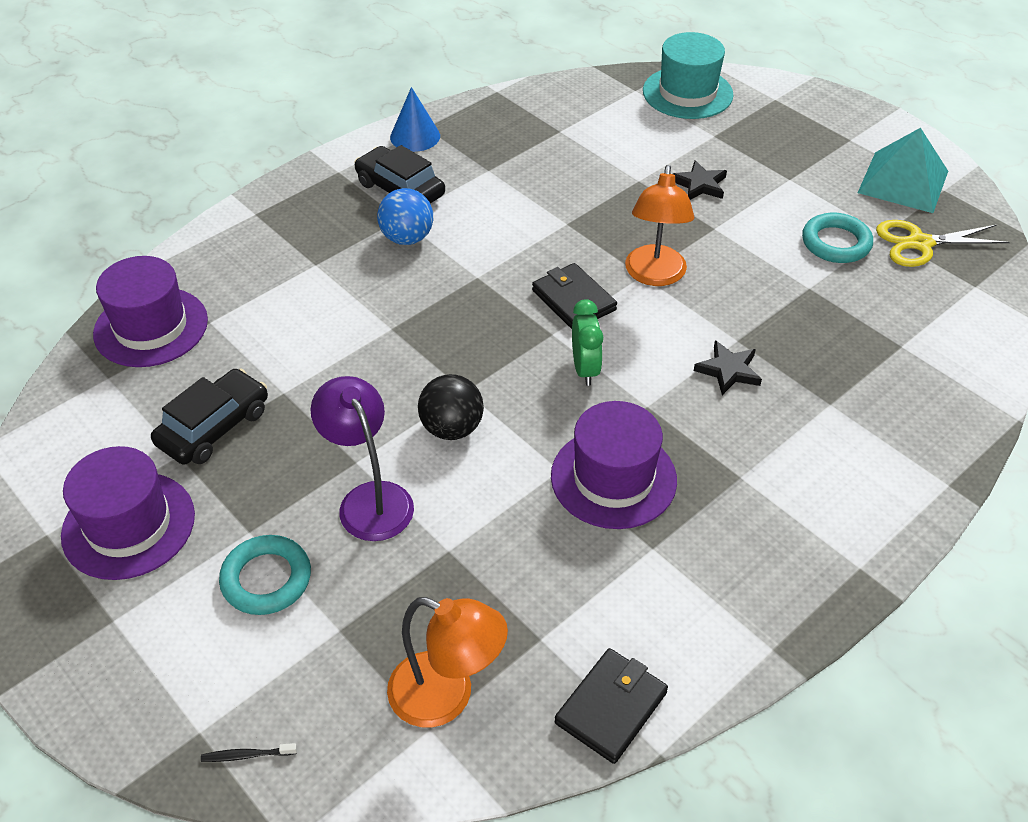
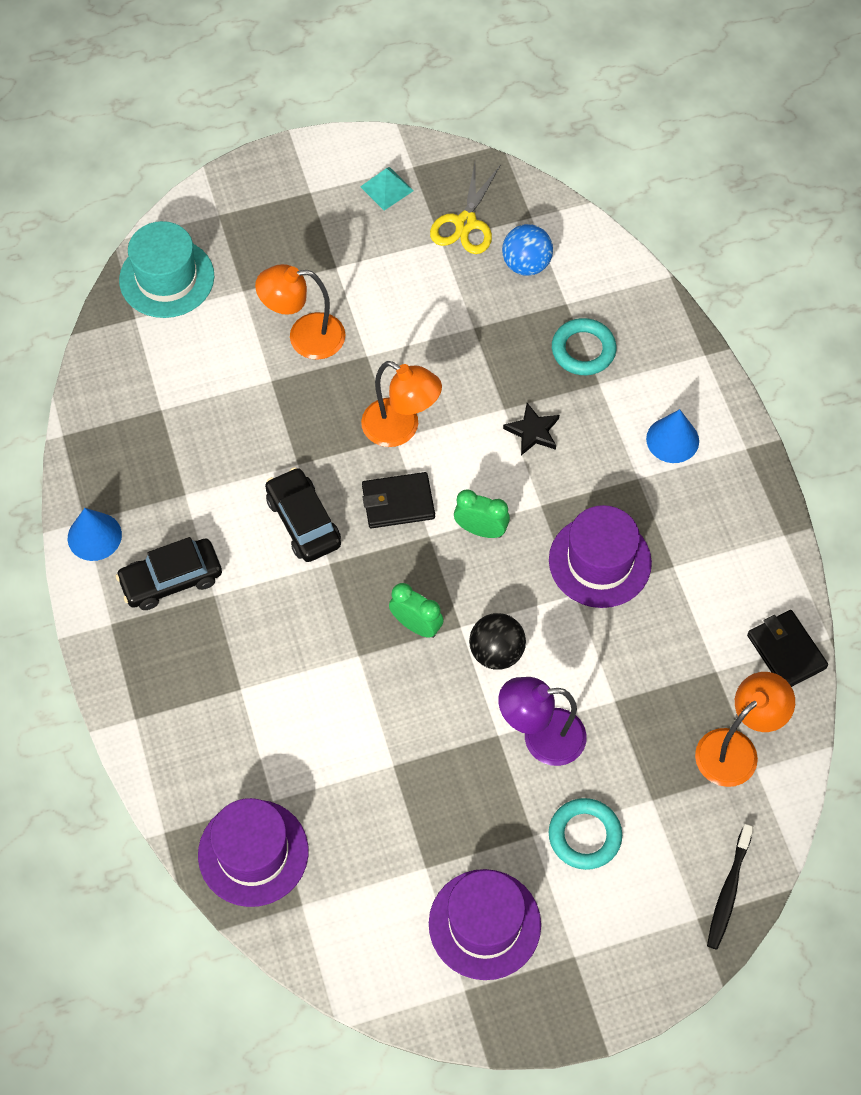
camera: 65 degrees left, 15 degrees up
black car [151,368,268,465] -> black car moved to [265,467,341,562]
black toothbrush [201,743,297,762] -> black toothbrush [707,824,754,949], size x1.86
blue ball [377,188,433,245] -> blue ball moved to [502,224,553,276]
black star [673,160,727,200] -> orange lamp [255,264,345,360]
turquoise ring [802,213,873,263] -> turquoise ring moved to [552,318,616,375]
turquoise pyramid [858,128,948,213] -> turquoise pyramid [360,167,414,211], size x0.55
none -> green clock [389,583,444,638]
none -> blue cone [646,409,699,463]

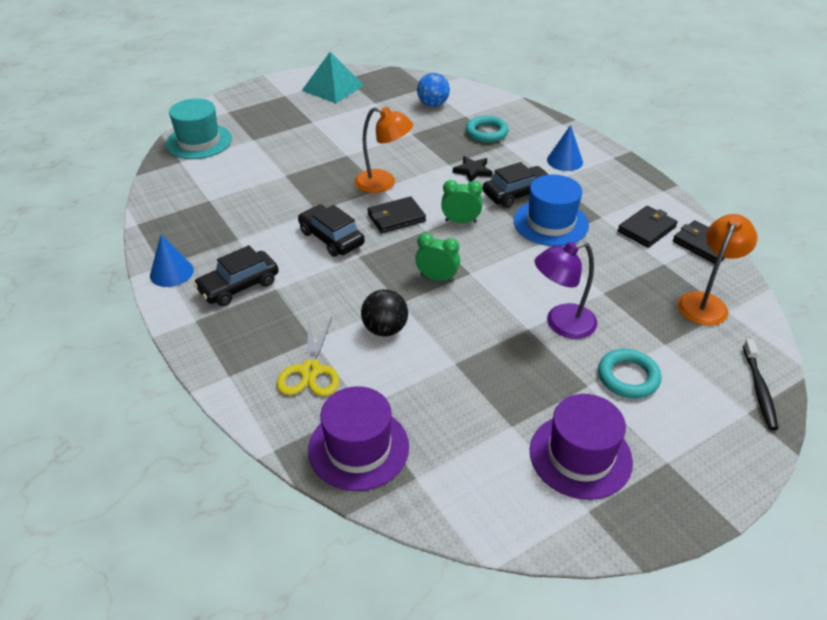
camera: 15 degrees left, 20 degrees down
orange lamp [255,264,345,360] -> none
turquoise pyramid [360,167,414,211] -> turquoise pyramid [302,52,364,103], size x1.83
yellow scissors [430,163,500,254] -> yellow scissors moved to [277,317,339,396]
black ball [469,613,526,669] -> black ball moved to [361,289,408,337]
purple hat [549,505,652,608] -> blue hat [514,175,589,246]
none -> black car [483,162,549,208]
none -> black wallet [618,206,678,248]

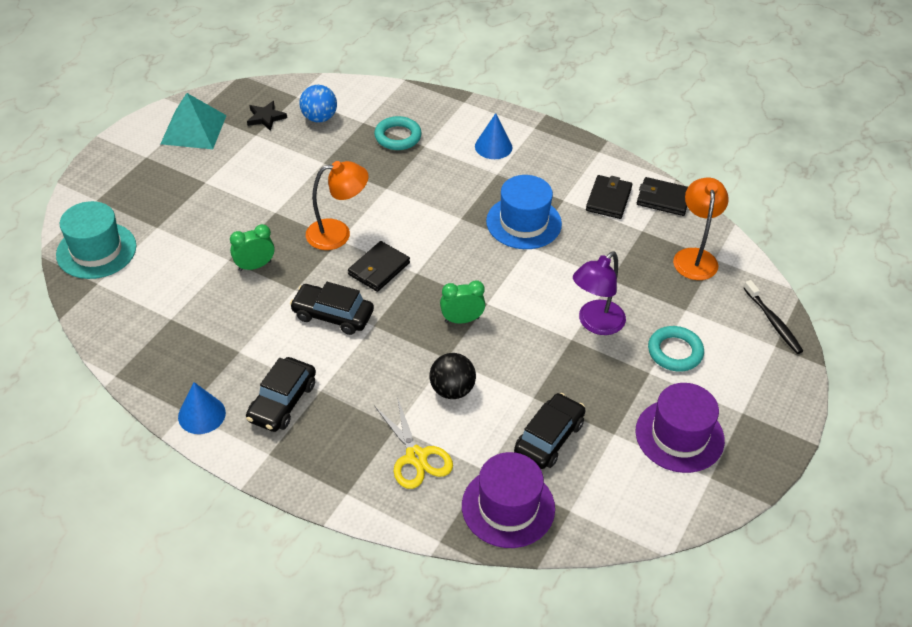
camera: 30 degrees left, 5 degrees up
green clock [441,180,483,223] -> green clock moved to [230,224,274,271]
black star [453,156,493,182] -> black star moved to [247,101,287,131]
black car [483,162,549,208] -> black car moved to [514,393,586,469]

